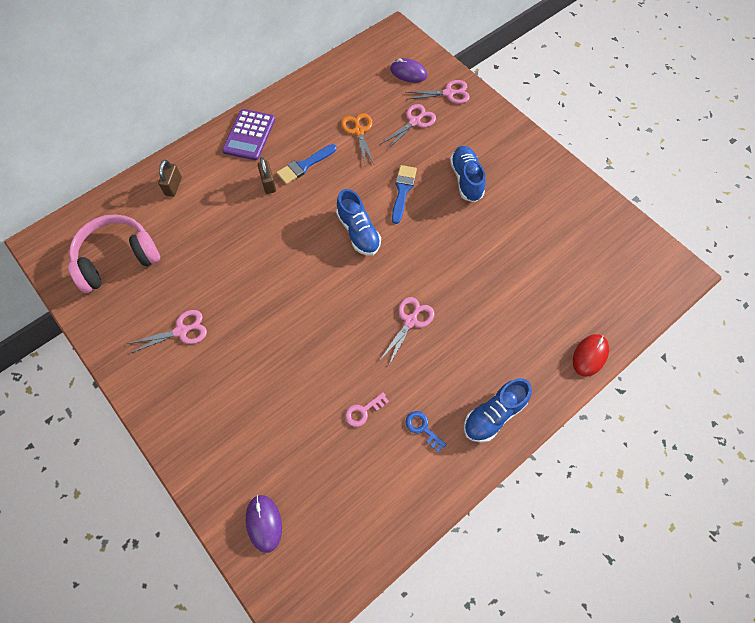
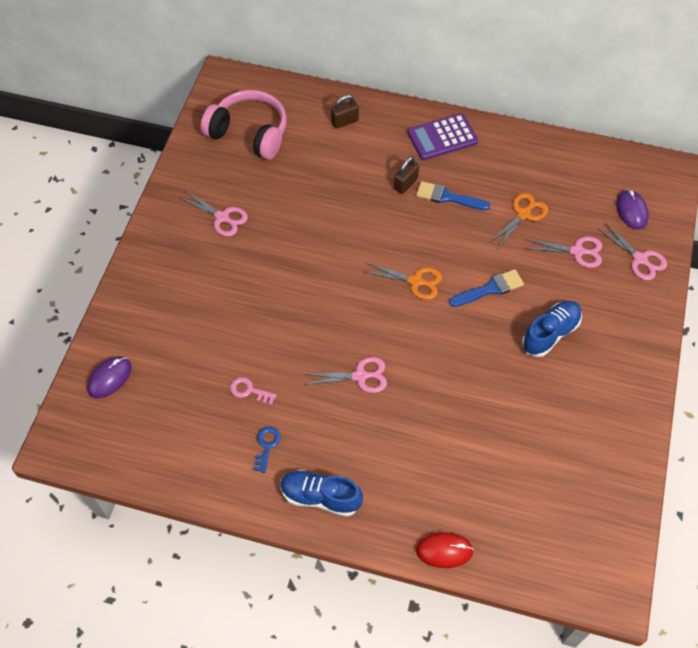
camera: 55 degrees right, 5 degrees down
blue shoe [336,189,381,256] -> orange scissors [364,263,442,300]

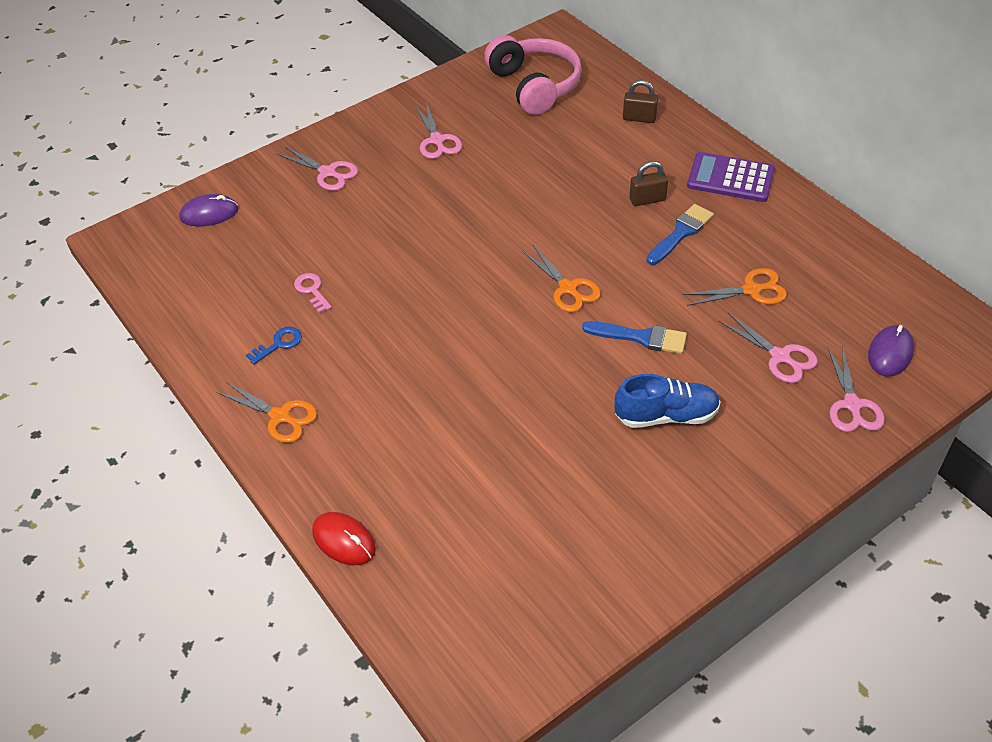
camera: 40 degrees right, 10 degrees down
blue shoe [280,470,363,517] -> orange scissors [217,381,317,443]
pink scissors [304,357,387,393] -> pink scissors moved to [276,146,358,191]
blue brush [416,181,490,210] -> blue brush turned 75 degrees clockwise [646,204,714,265]

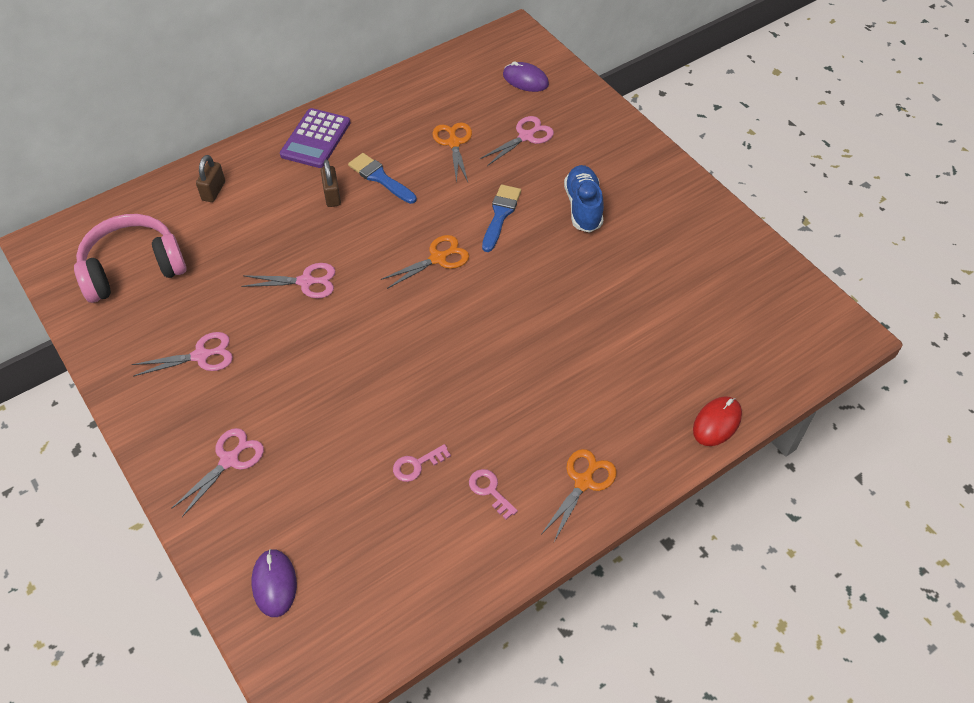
camera: 90 degrees left, 5 degrees up
blue key [246,327,302,365] -> pink key [469,469,518,520]
pink scissors [828,345,885,432] -> pink scissors moved to [241,263,335,298]

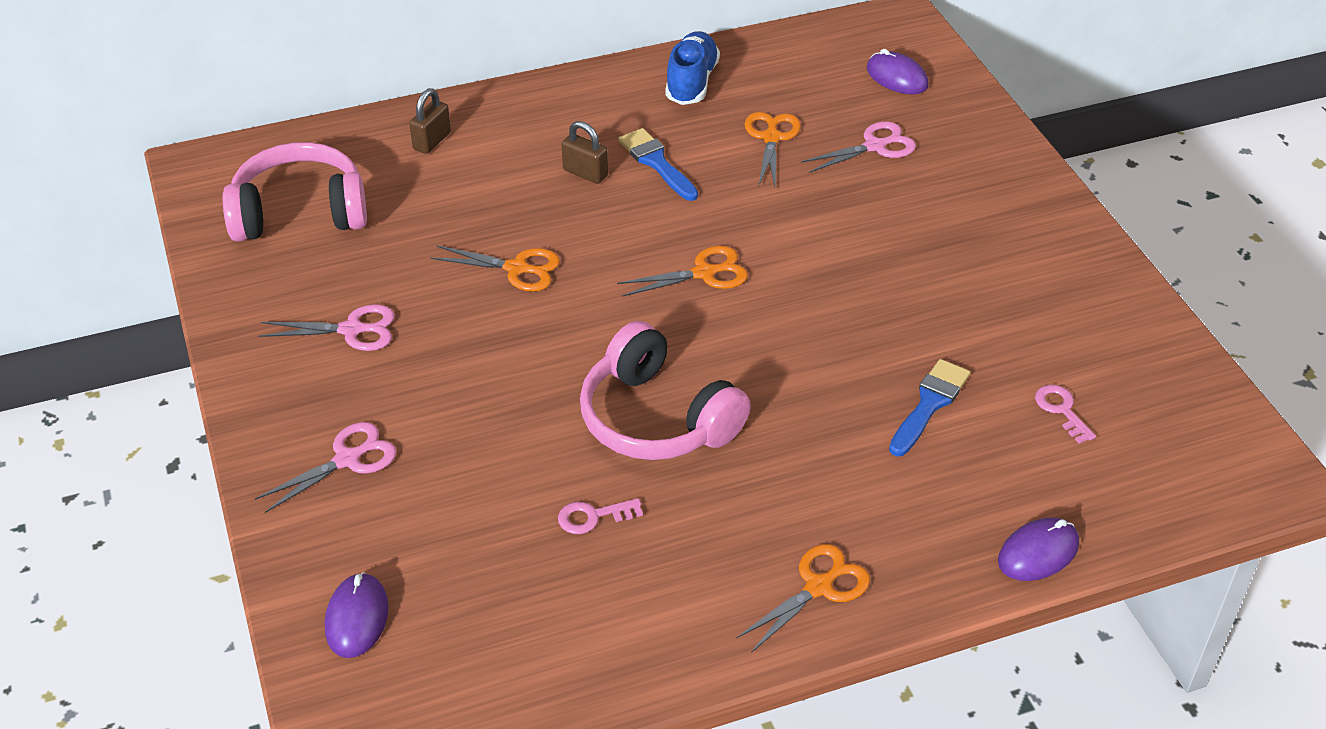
camera: 15 degrees right, 10 degrees down
pink scissors [241,263,335,298] -> orange scissors [431,245,560,291]
purple calculator [280,108,351,168] -> none
brown padlock [321,160,341,207] -> brown padlock turned 60 degrees counterclockwise [562,121,608,184]
pink key [469,469,518,520] -> pink key moved to [1035,385,1096,444]
blue brush [482,184,521,252] -> blue brush moved to [889,359,970,457]
blue shoe [564,165,604,233] -> blue shoe moved to [665,31,720,105]
red mouse [693,396,742,446] -> purple mouse [998,518,1079,581]
none -> pink headphones [580,321,751,460]

